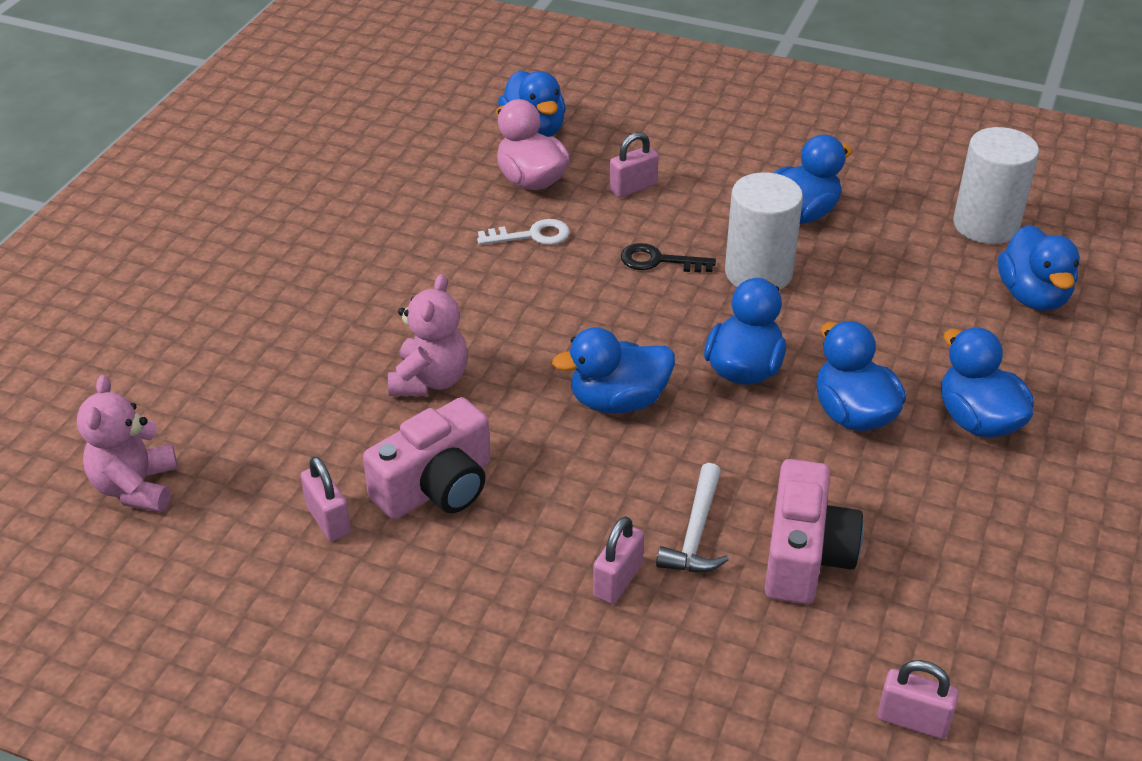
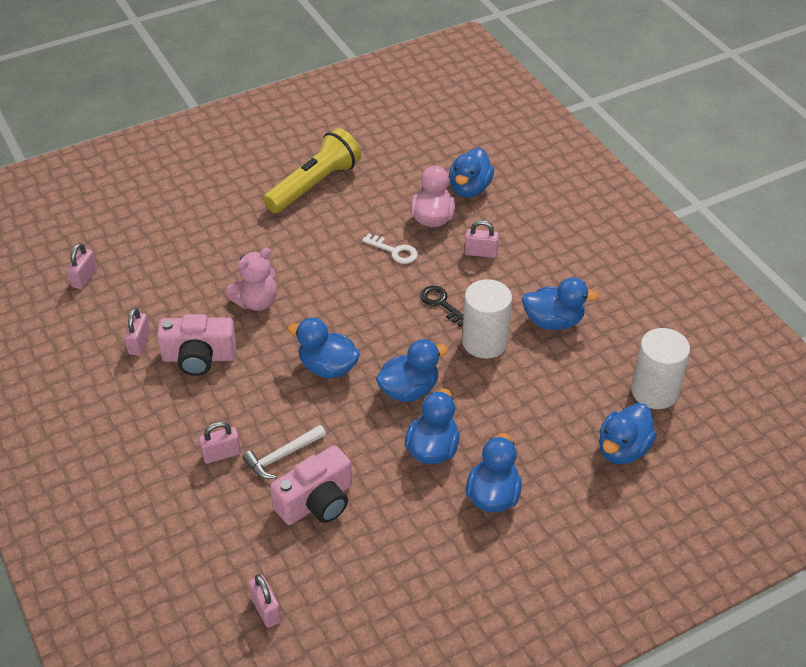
camera: 40 degrees right, 5 degrees up
pink teddy bear [77,375,178,512] -> pink padlock [67,243,97,289]
none -> yellow flashlight [263,128,361,213]

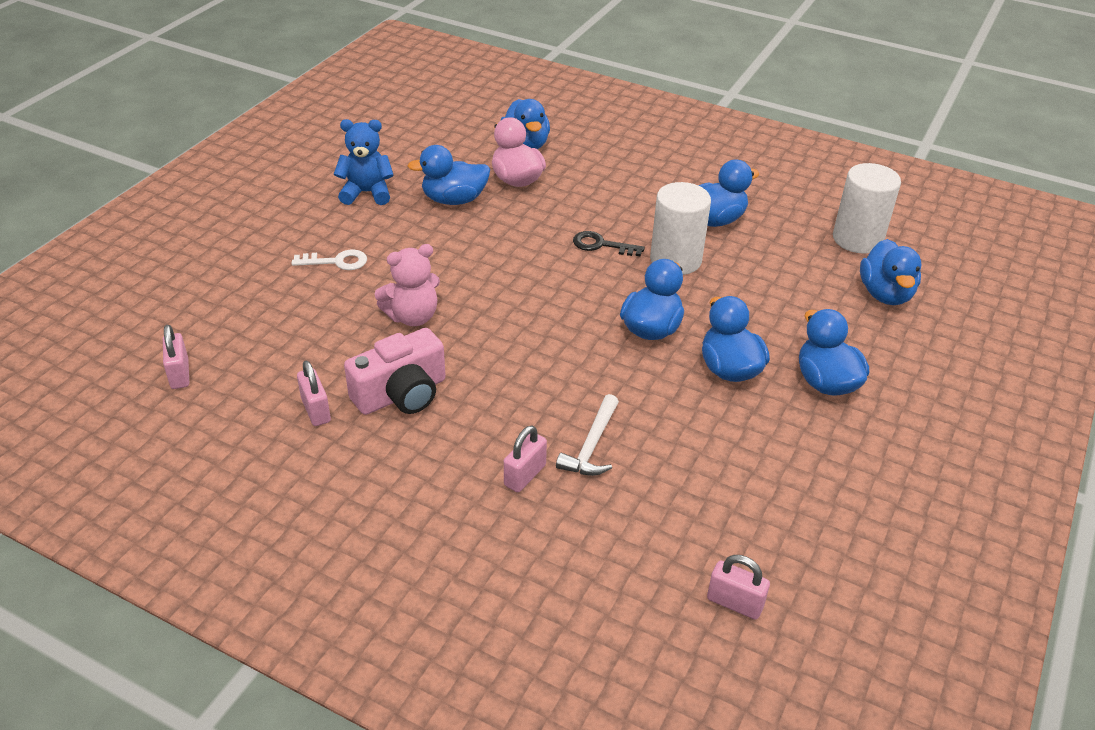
camera: 35 degrees left, 5 degrees down
pink teddy bear [226,248,277,311] -> pink teddy bear turned 45 degrees clockwise [375,244,440,326]
yellow flashlight [263,128,361,213] -> blue teddy bear [334,119,394,205]
pink camera [270,445,352,525] -> none
blue duck [287,318,360,378] -> blue duck moved to [407,145,490,205]
white key [362,234,418,264] -> white key moved to [292,249,367,270]
pink padlock [465,220,499,258] -> none

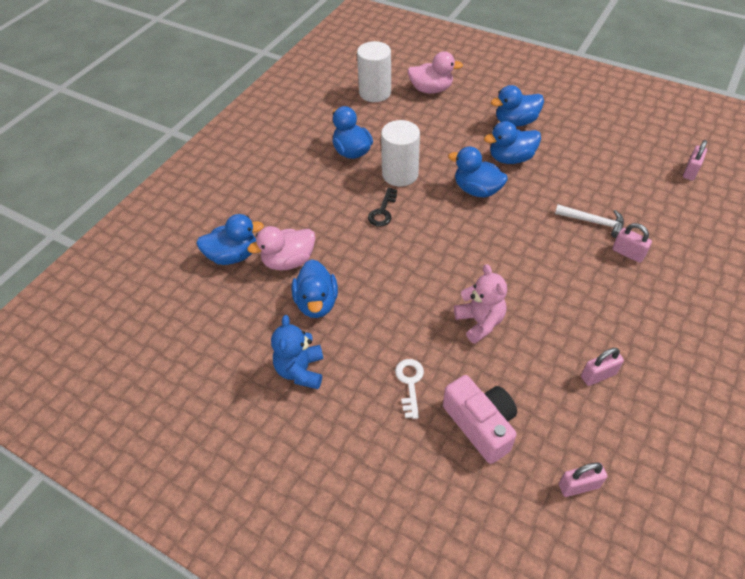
camera: 85 degrees left, 10 degrees up
pink camera [344,328,446,415] -> pink camera moved to [443,375,517,464]
blue duck [860,239,921,305] -> pink duck [407,51,463,94]

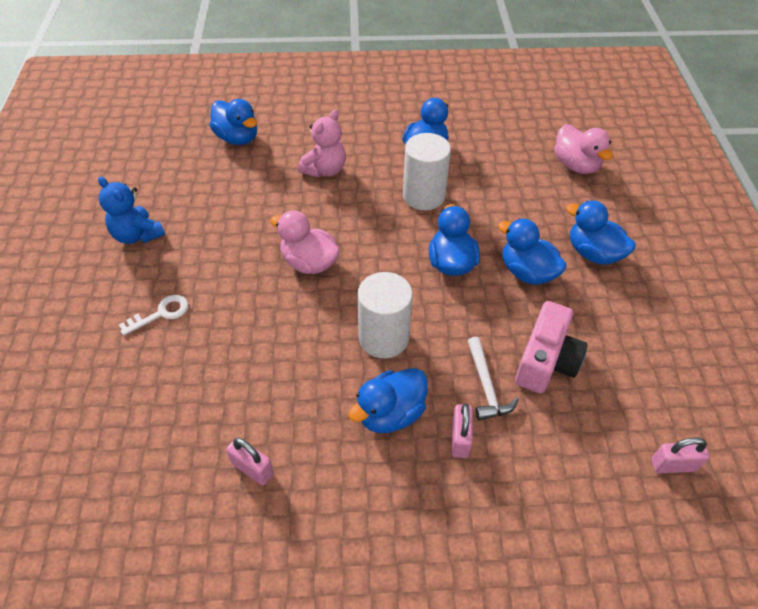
camera: 55 degrees right, 0 degrees up
pink duck [247,226,315,271] -> pink duck moved to [270,210,340,274]
blue teddy bear [271,315,324,389] -> blue teddy bear turned 105 degrees counterclockwise [98,176,165,244]
blue duck [292,259,338,318] -> blue duck moved to [348,368,428,433]
white cylinder [357,41,391,102] -> white cylinder moved to [357,272,413,358]
black key [368,188,397,227] -> none
pink camera [443,375,517,464] -> pink camera moved to [515,301,588,393]
pink teddy bear [454,264,507,344] -> pink teddy bear moved to [298,110,346,177]
pink padlock [559,462,607,497] -> none

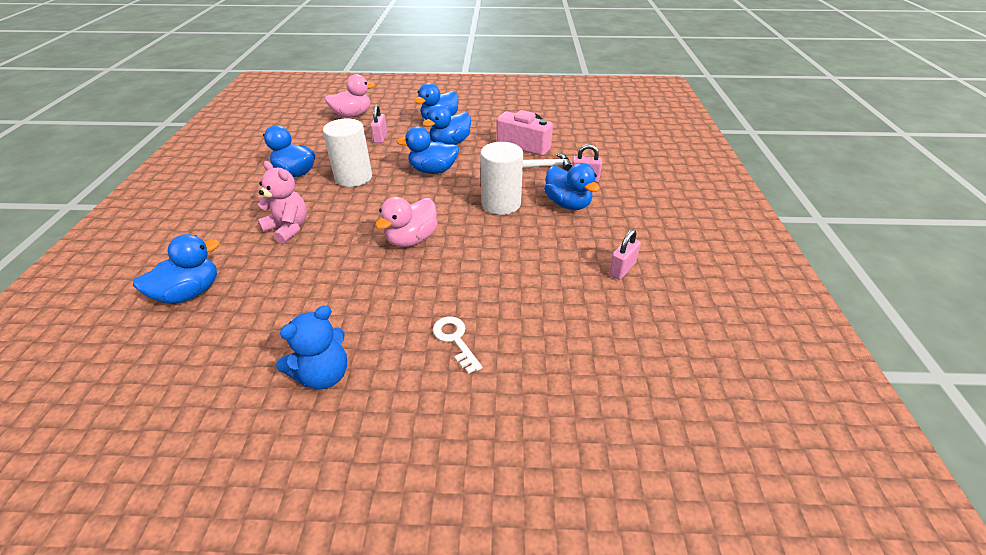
camera: 85 degrees left, 10 degrees down
pink padlock [651,437,710,473] -> pink padlock moved to [370,105,387,143]

